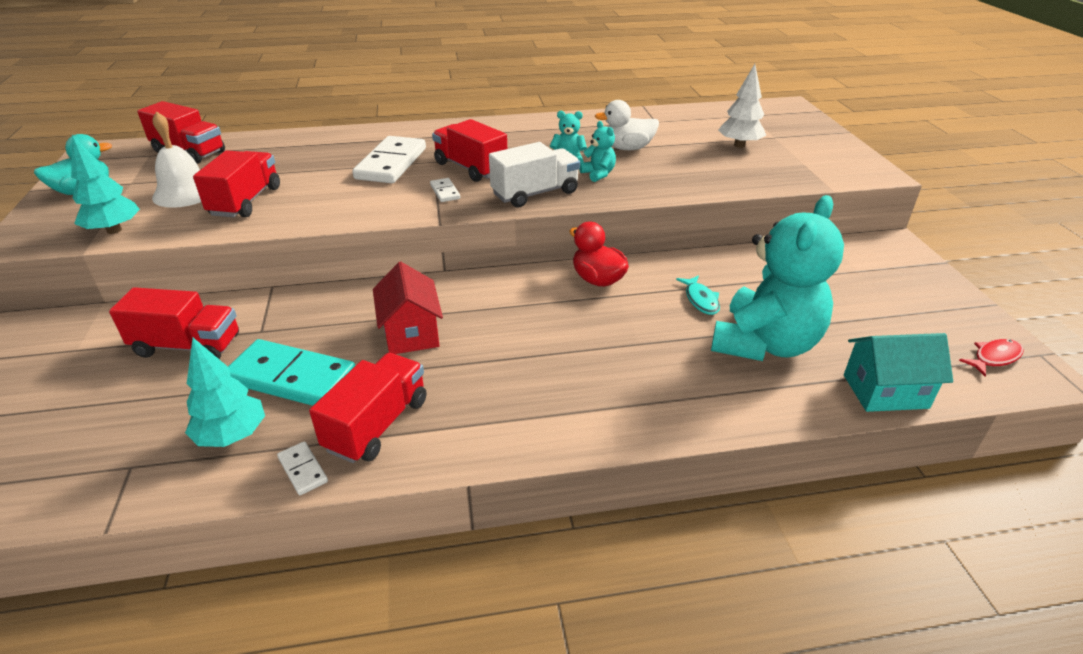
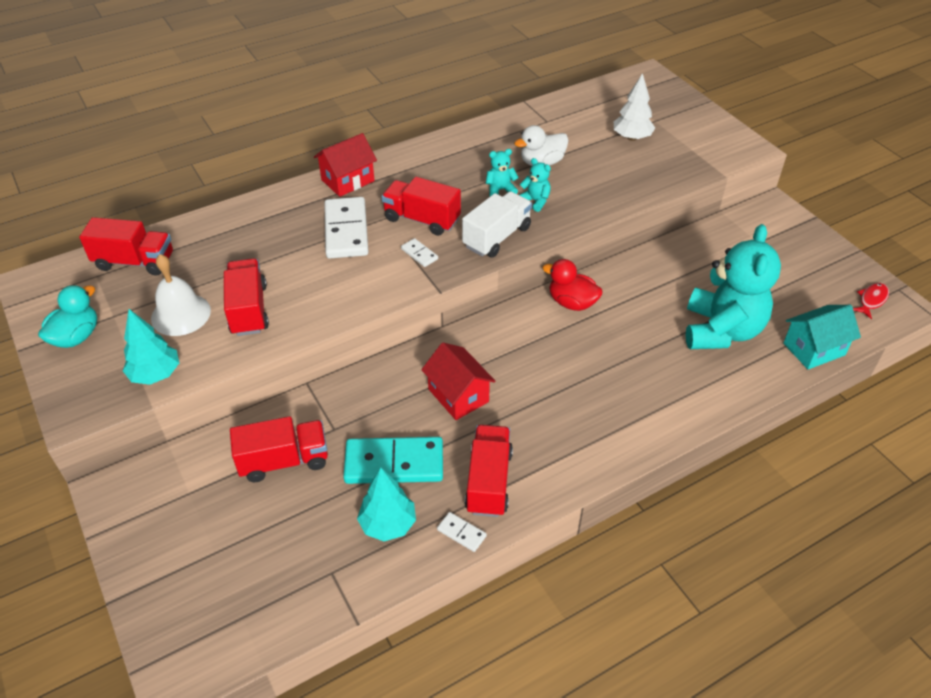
camera: 20 degrees left, 10 degrees up
turquoise fish [676,275,720,315] -> none
none -> red house [314,133,377,197]

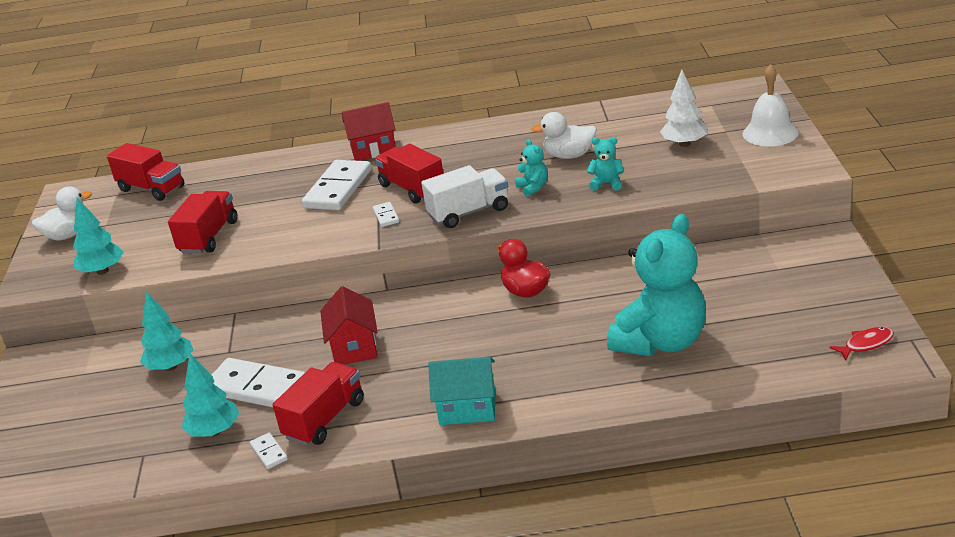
camera: 30 degrees right, 15 degrees down
turquoise duck [38,285,97,348] -> white duck [32,186,92,241]
white bell [151,254,211,336] -> white bell moved to [743,64,798,146]
red truck [230,416,328,482] -> turquoise tree [140,292,193,371]
turquoise domino [343,437,443,484] -> white domino [212,358,305,407]
turquoise teddy bear [486,149,519,196] -> turquoise teddy bear moved to [587,137,624,191]
turquoise house [783,305,861,369] -> turquoise house moved to [428,357,495,425]

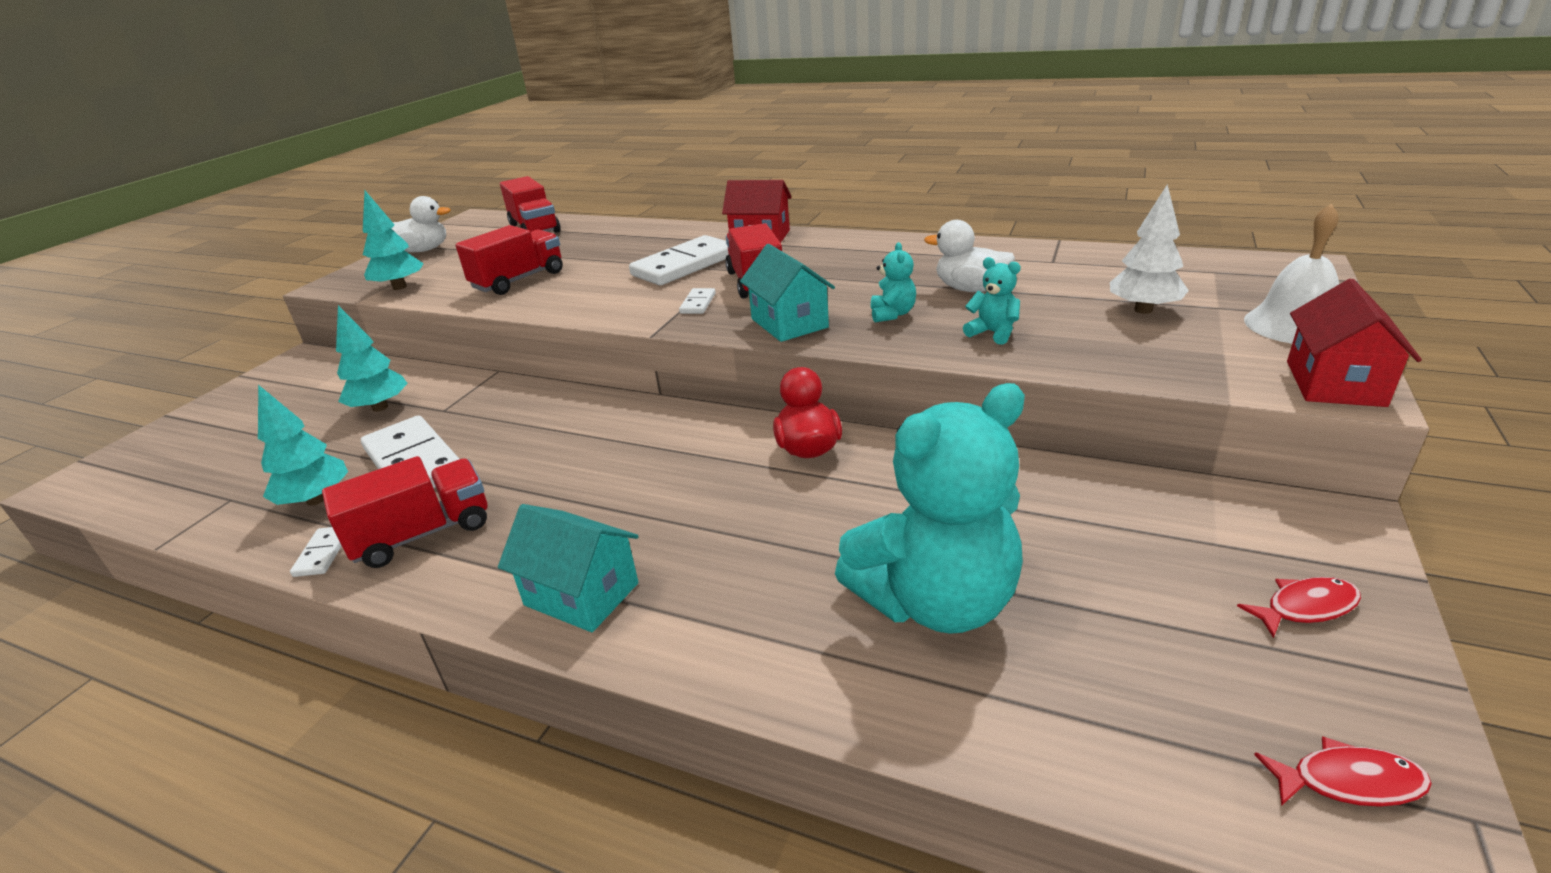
camera: 25 degrees right, 0 degrees up
red house [320,286,378,365] -> red house moved to [1287,279,1422,407]
white truck [421,165,508,228] -> turquoise house [740,244,835,342]
none -> red fish [1237,577,1361,638]

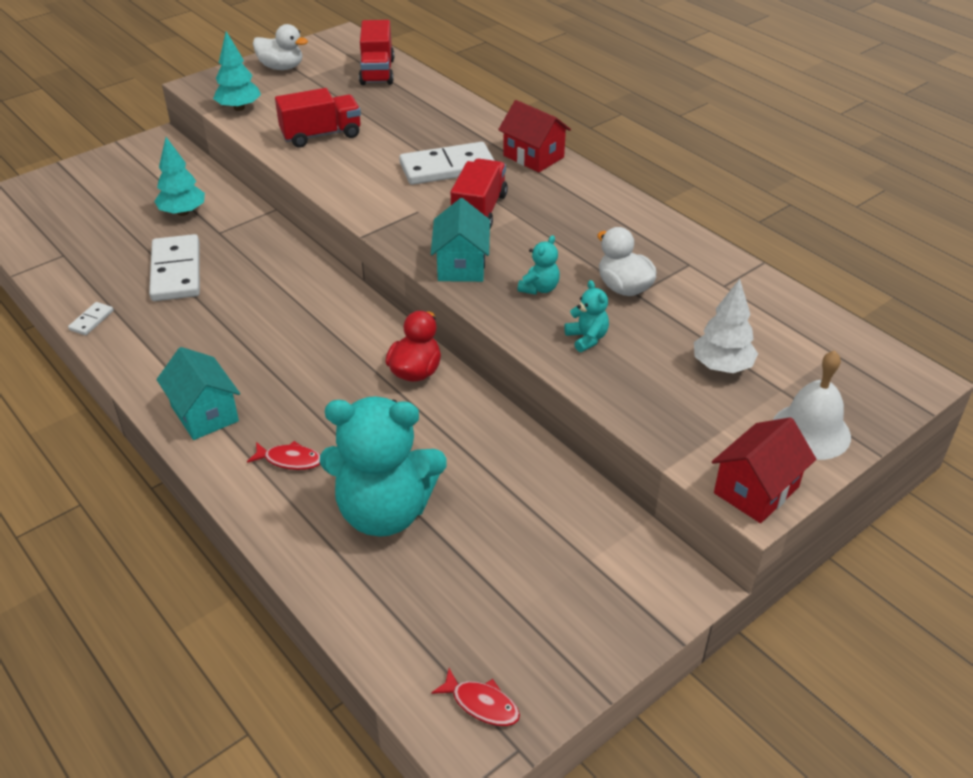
camera: 25 degrees right, 10 degrees up
turquoise tree [258,385,348,506] -> none
red truck [322,456,487,568] -> none
white domino [679,288,716,314] -> none
red fish [1237,577,1361,638] -> red fish moved to [247,441,320,470]

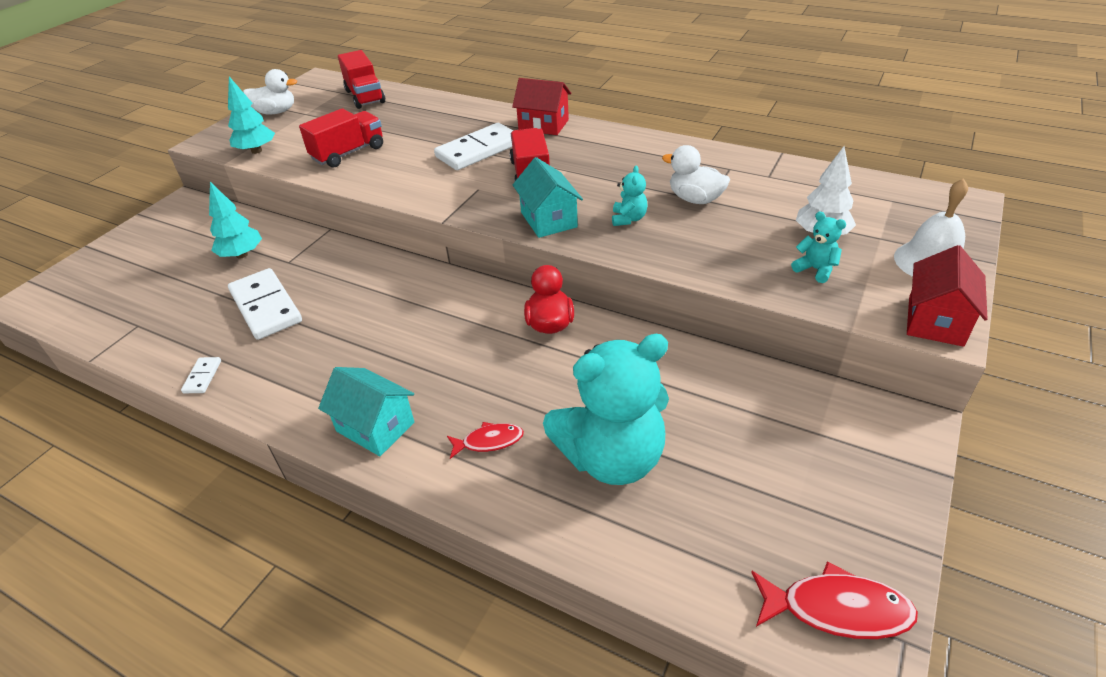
camera: 20 degrees left, 0 degrees up
red fish [431,668,520,726] -> red fish [751,561,918,639], size x1.63
turquoise teddy bear [564,280,609,352] -> turquoise teddy bear moved to [791,212,846,283]

